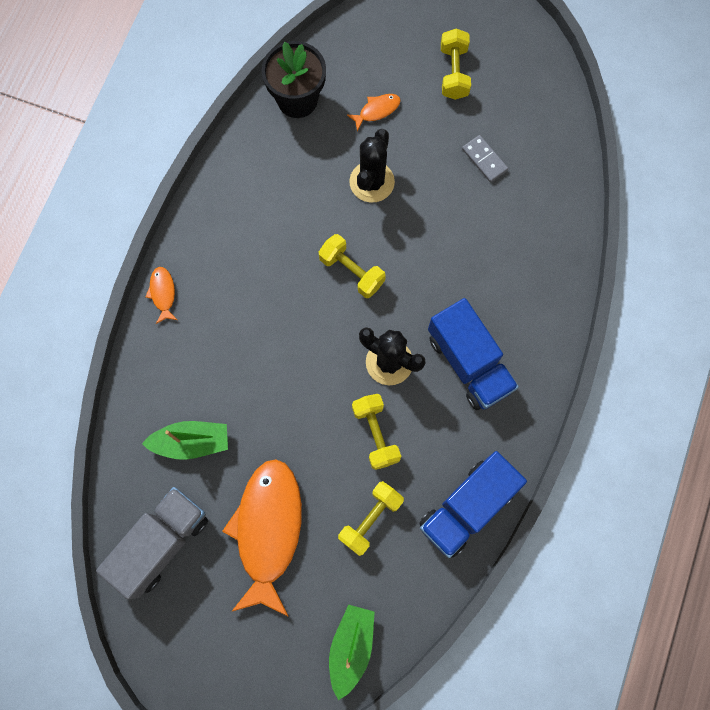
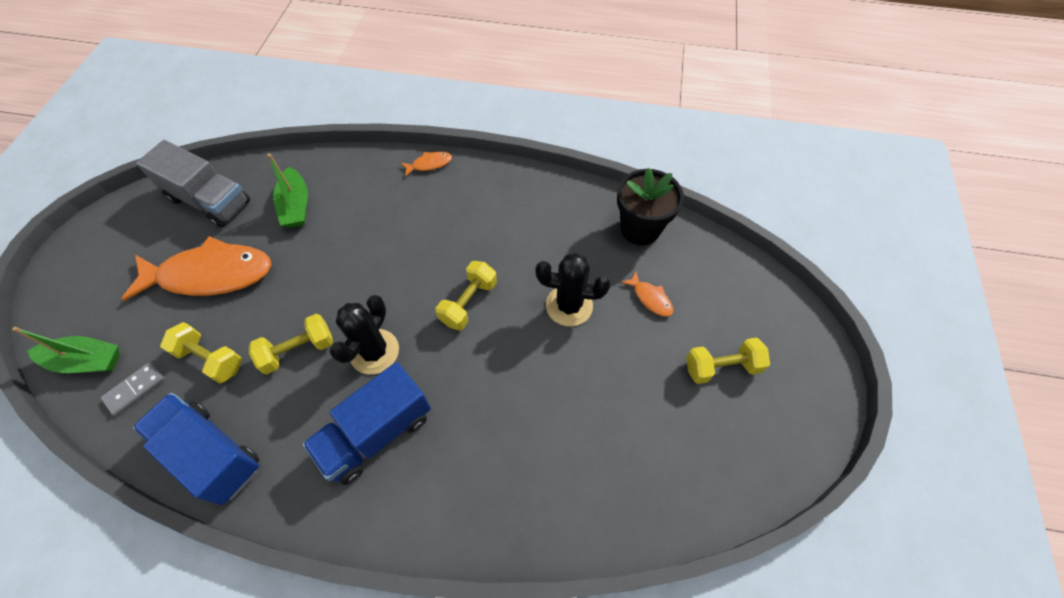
camera: 80 degrees right, 15 degrees down
grey domino [462,135,508,182] -> grey domino moved to [101,362,165,416]

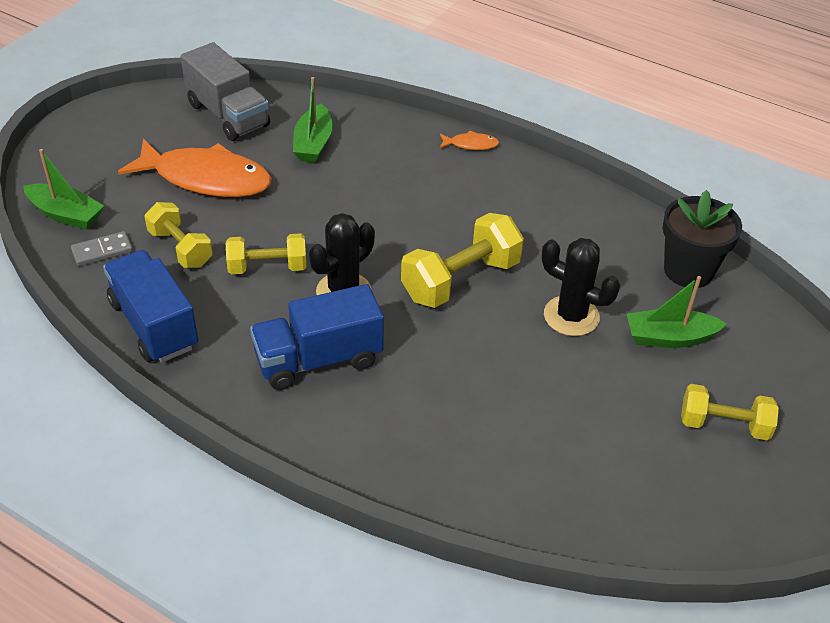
camera: 20 degrees right, 15 degrees down
yellow dumbbell [435,261,497,330] -> yellow dumbbell [401,213,524,308], size x1.53
orange fish [621,271,673,317] -> green boat [627,276,727,348]

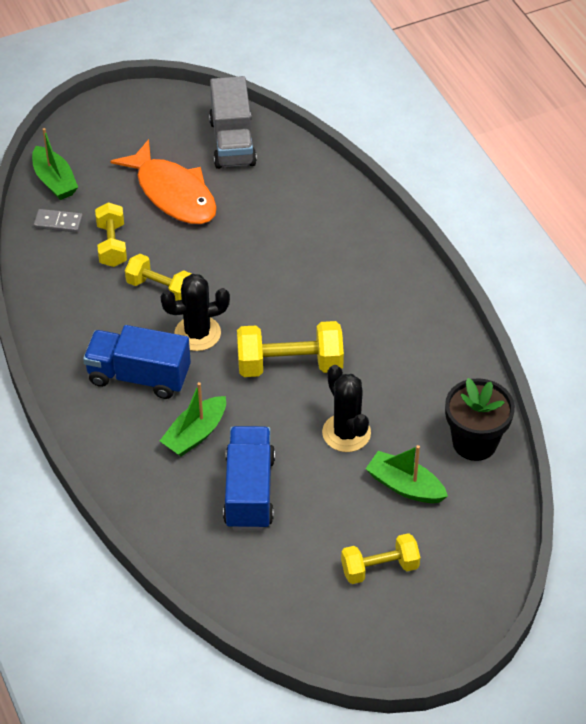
camera: 35 degrees right, 5 degrees up
blue truck [103,250,198,363] -> blue truck moved to [223,426,275,530]
green boat [293,77,333,163] -> green boat moved to [160,382,226,457]
orange fish [440,131,499,150] -> none
yellow dumbbell [681,384,779,441] -> yellow dumbbell turned 60 degrees counterclockwise [341,533,420,584]

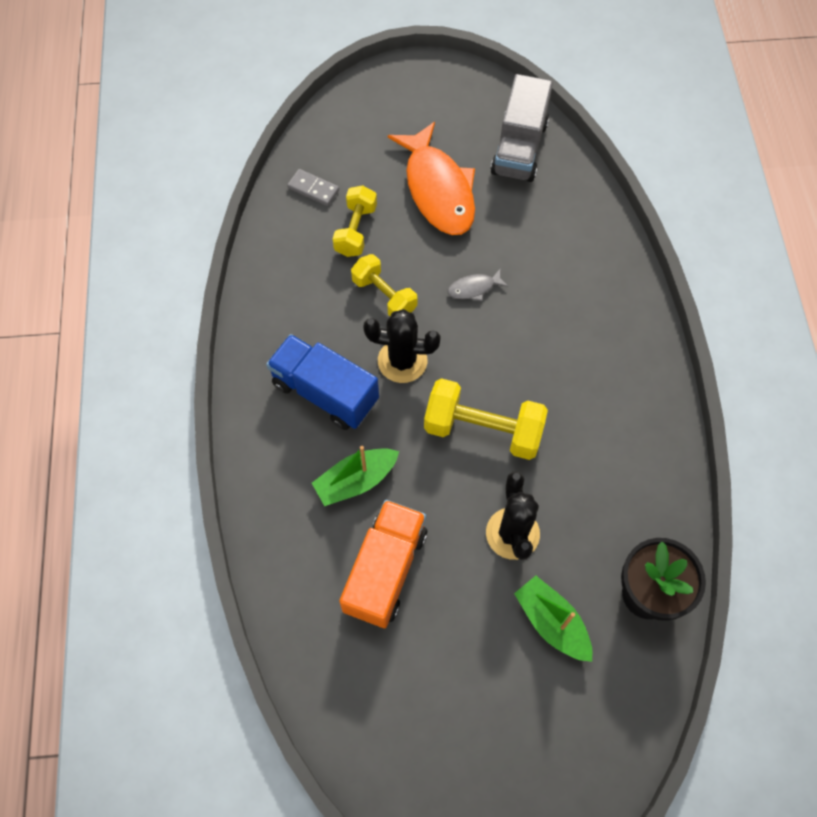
camera: 20 degrees right, 15 degrees up
green boat [32,128,78,200] -> none
blue truck [223,426,275,530] -> orange truck [339,500,427,628]
yellow dumbbell [341,533,420,584] -> none
none -> grey fish [448,269,508,301]

